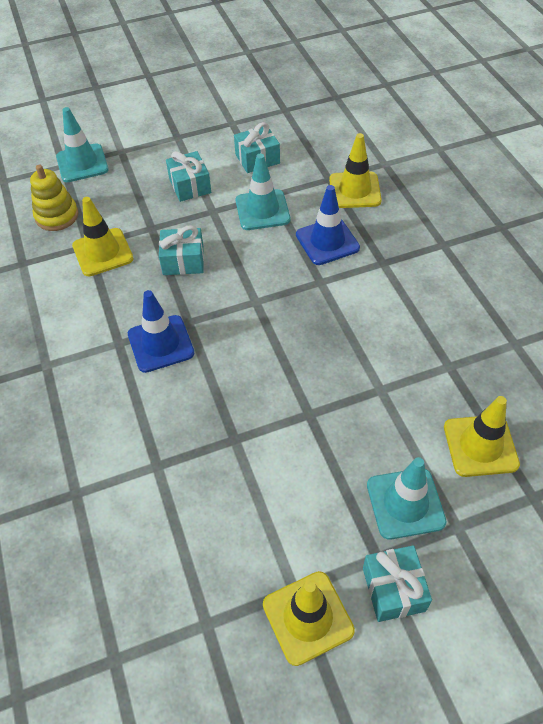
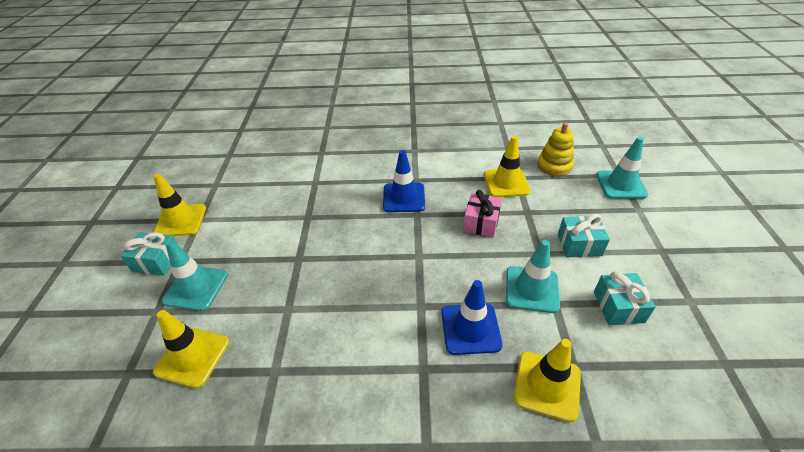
camera: 110 degrees right, 10 degrees down
turquoise gift [159,225,204,275] -> pink gift [463,190,502,237]

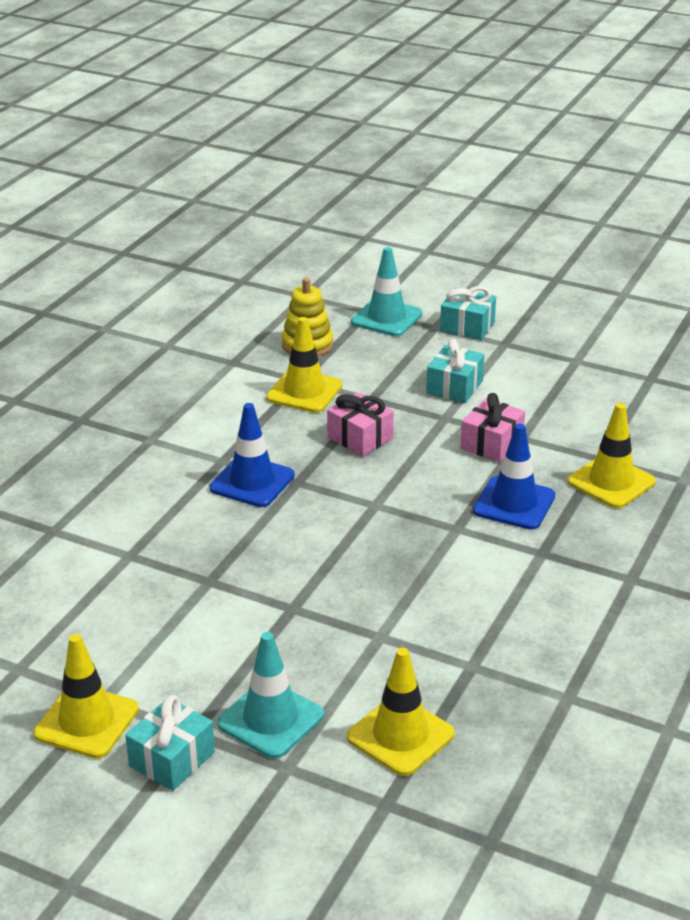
camera: 65 degrees left, 10 degrees down
turquoise traffic cone [506,240,560,313] -> pink gift [461,393,525,462]
turquoise gift [594,271,656,325] -> turquoise gift moved to [440,286,496,340]

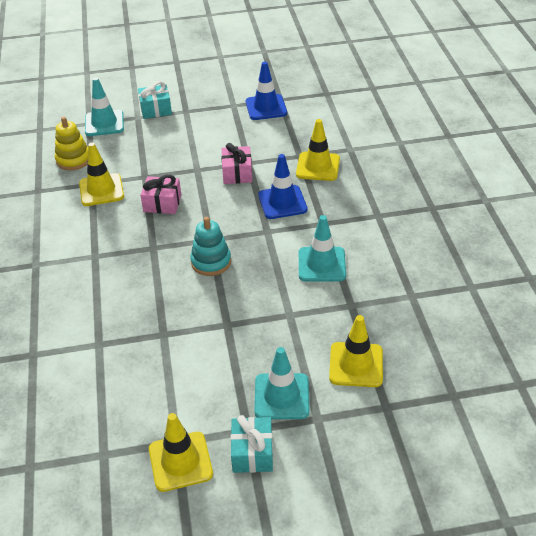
camera: 35 degrees left, 10 degrees up
blue traffic cone [210,403,295,507] -> blue traffic cone moved to [246,62,287,120]
turquoise gift [426,339,484,403] -> none
none -> turquoise stacking toy [190,217,231,276]
none -> turquoise traffic cone [299,215,346,282]

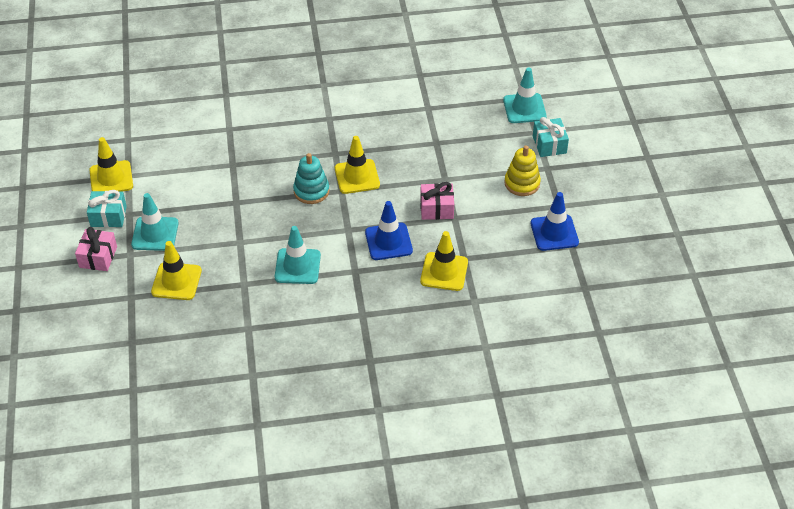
camera: 90 degrees right, 5 degrees up
yellow stacking toy [55,117,88,171] -> yellow stacking toy moved to [504,146,541,196]
yellow traffic cone [79,142,124,206] -> yellow traffic cone moved to [335,136,380,194]
pink gift [140,174,181,214] -> pink gift moved to [75,227,117,271]

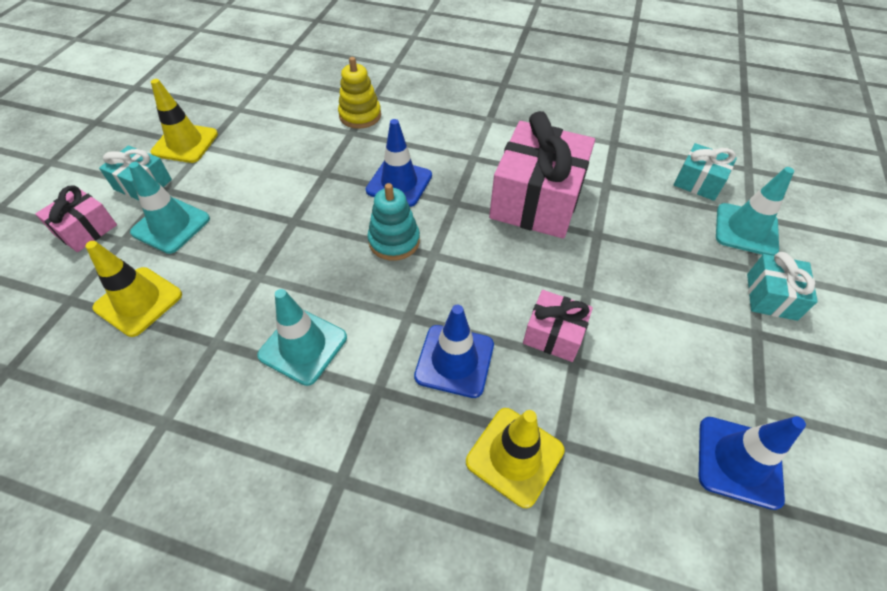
camera: 25 degrees right, 5 degrees up
yellow traffic cone [335,136,380,194] -> none
yellow stacking toy [504,146,541,196] -> yellow stacking toy moved to [338,57,381,129]
none -> blue traffic cone [366,119,432,207]
none -> pink gift [489,111,595,239]
none -> turquoise gift [674,143,737,201]

